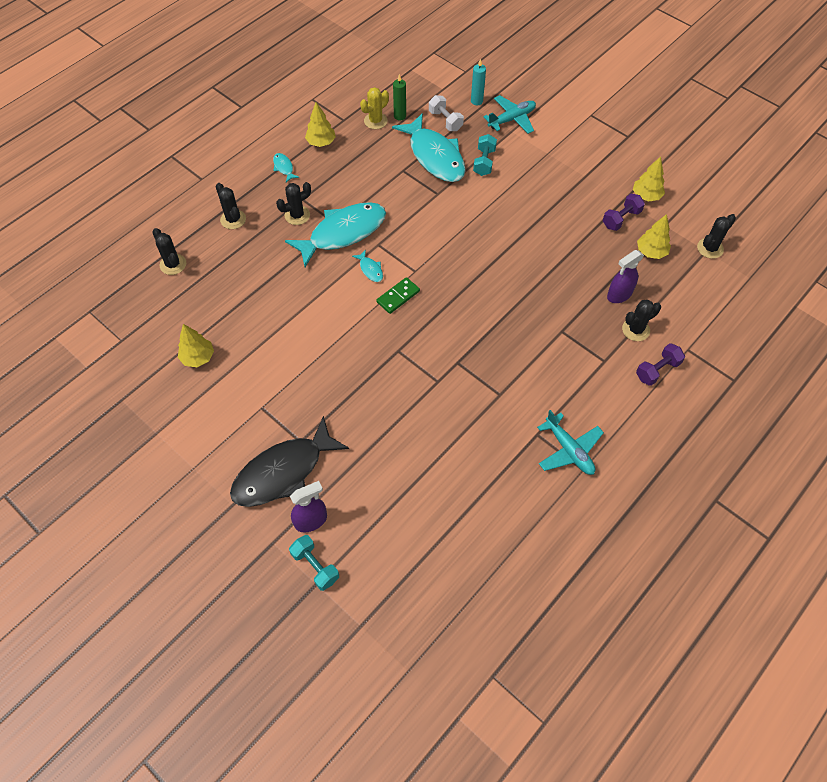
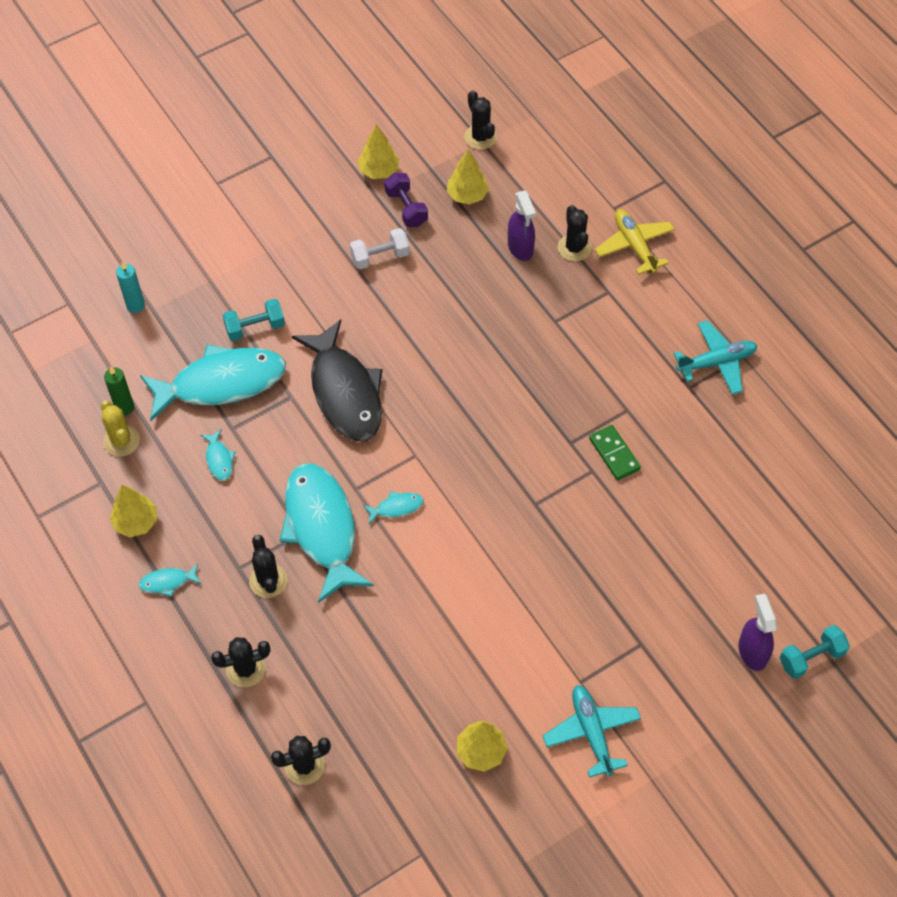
camera: 75 degrees left, 0 degrees up
black fish [230,416,349,507] -> black fish moved to [292,319,382,442]
green domino [376,277,420,314] -> green domino moved to [589,425,641,480]
white dumbbell [429,95,464,131] -> white dumbbell moved to [350,228,410,269]
turquoise dumbbell [473,134,497,176] -> turquoise dumbbell turned 45 degrees counterclockwise [223,299,285,341]
turquoise plane [484,95,536,134] -> turquoise plane moved to [543,685,641,778]
purple dumbbell [636,343,685,386] -> yellow plane [594,209,675,275]
none -> turquoise fish [200,429,235,481]

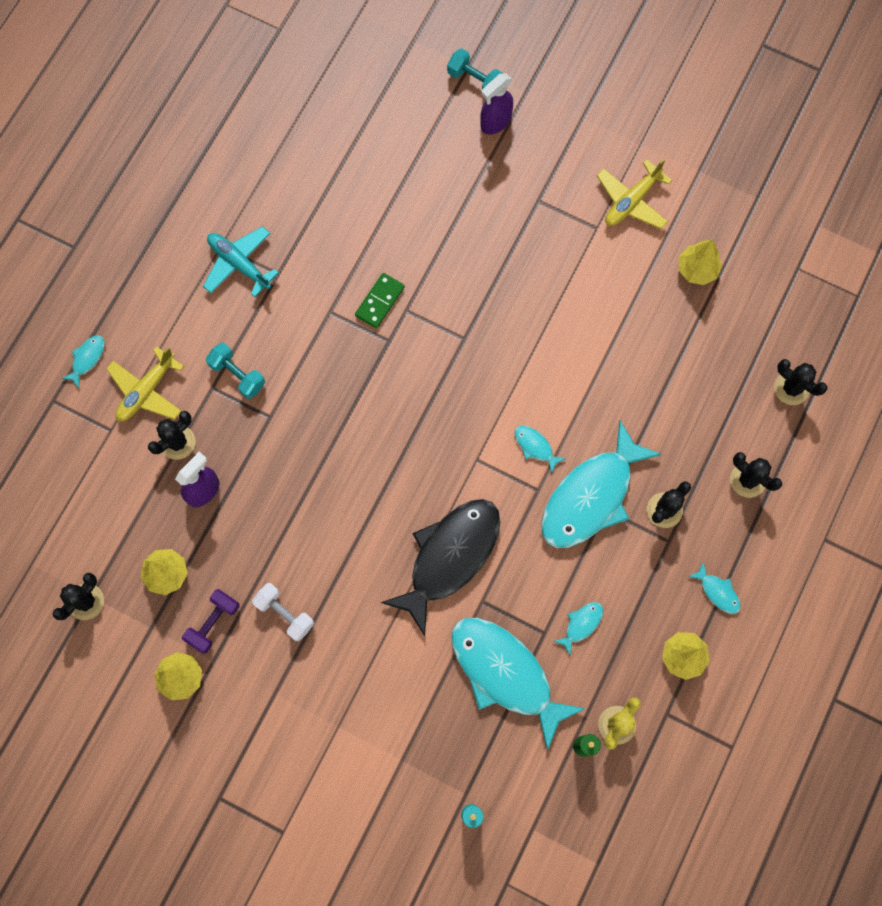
camera: 120 degrees left, 15 degrees up
turquoise dumbbell [223,299,285,341] -> turquoise dumbbell moved to [206,343,265,399]
turquoise plane [543,685,641,778] -> yellow plane [597,159,672,229]
none -> turquoise fish [61,335,104,388]

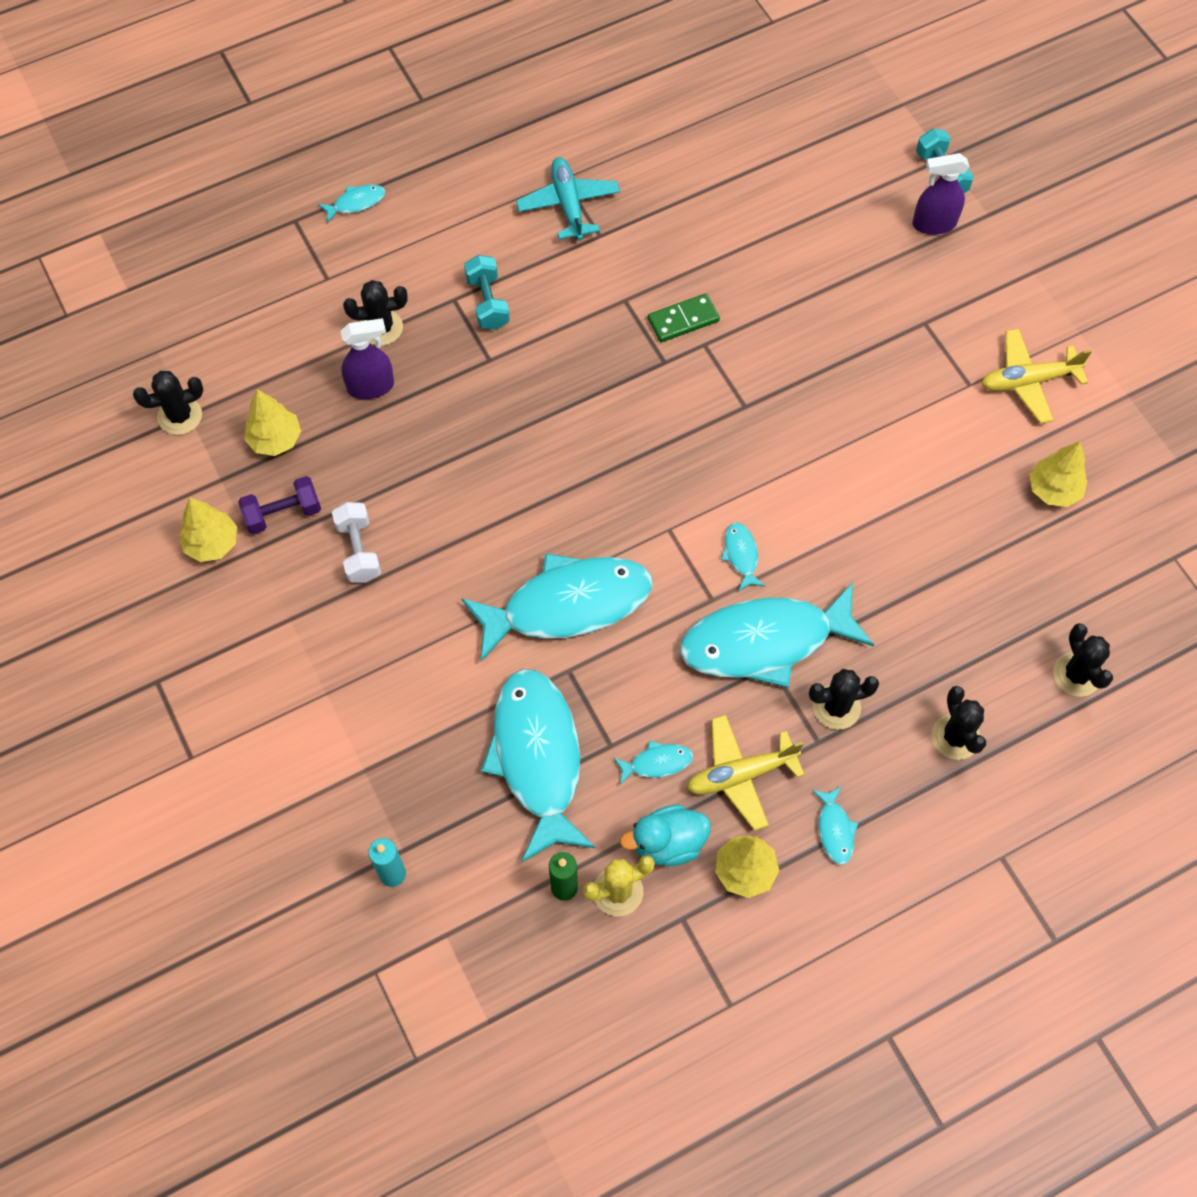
camera: 35 degrees right, 10 degrees down
yellow plane [106,347,184,421] -> yellow plane moved to [687,715,805,831]
black fish [381,499,500,636] -> turquoise fish [461,553,653,662]
none -> turquoise duck [620,805,711,866]

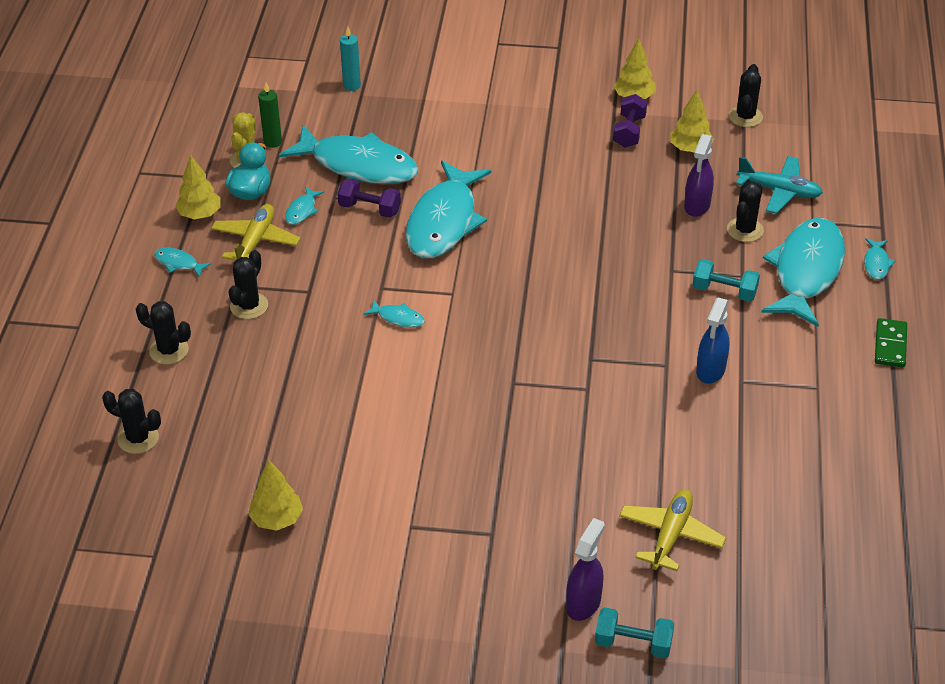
camera: 125 degrees right, 20 degrees down
white dumbbell [332,502,381,582] -> none
turquoise plane [516,157,620,241] -> turquoise plane moved to [736,156,823,214]
green domino [648,293,720,342] -> green domino moved to [875,318,907,367]
turquoise fish [680,582,874,688] -> turquoise fish moved to [761,218,845,327]
yellow plane [981,329,1092,424] -> yellow plane moved to [619,489,726,571]
none -> purple dumbbell [337,178,401,218]
none -> blue spray bottle [696,297,730,384]

